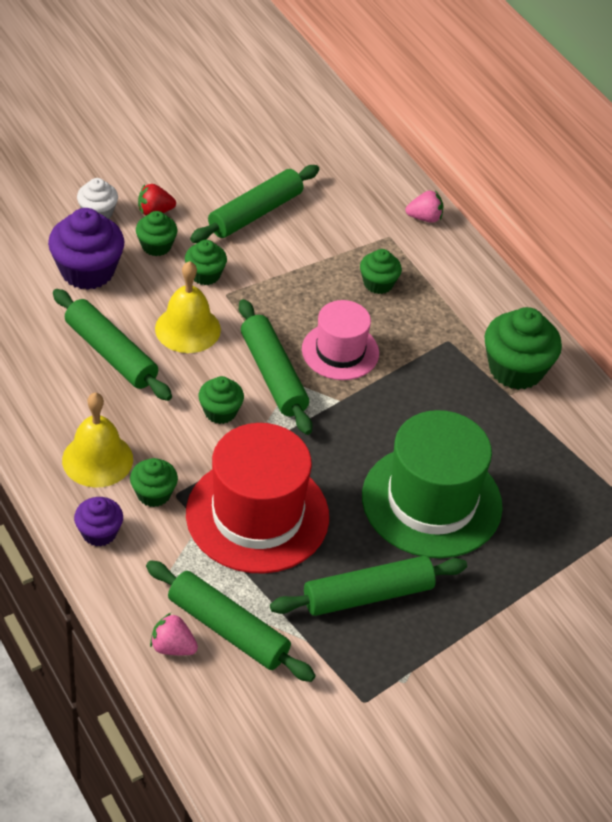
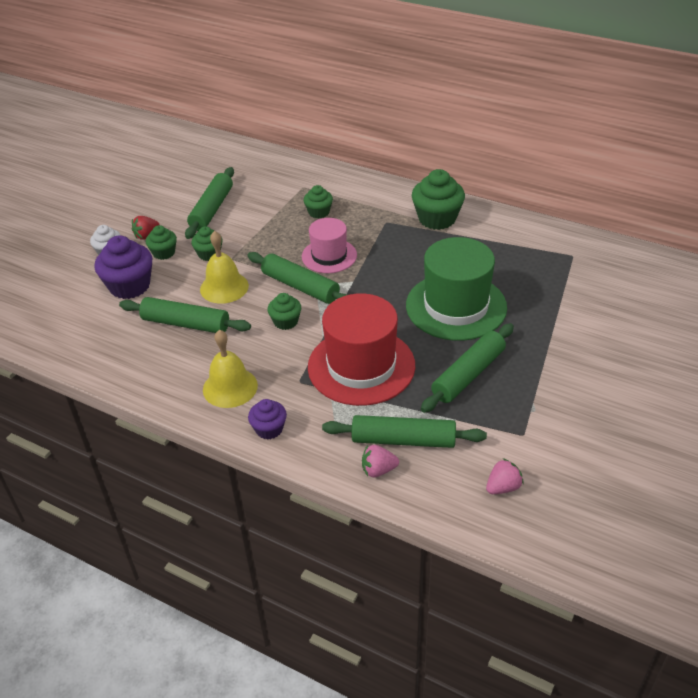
camera: 25 degrees left, 5 degrees down
green cupcake [130,458,178,507] -> none
pink strawberry [405,190,444,223] -> pink strawberry moved to [486,458,524,494]

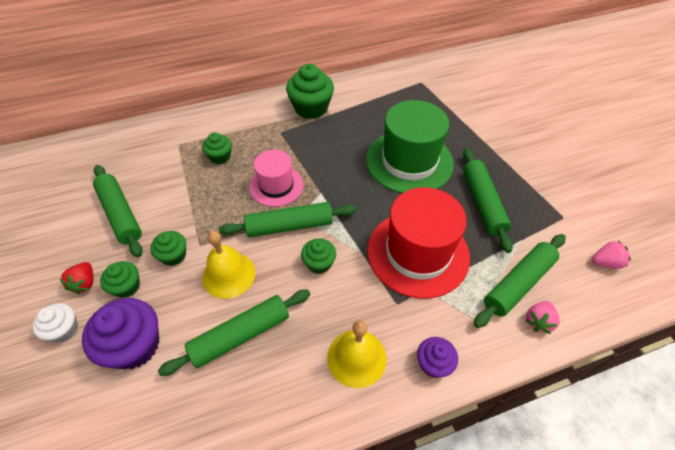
camera: 50 degrees left, 10 degrees up
pink strawberry [486,458,524,494] -> pink strawberry turned 75 degrees clockwise [592,240,631,269]

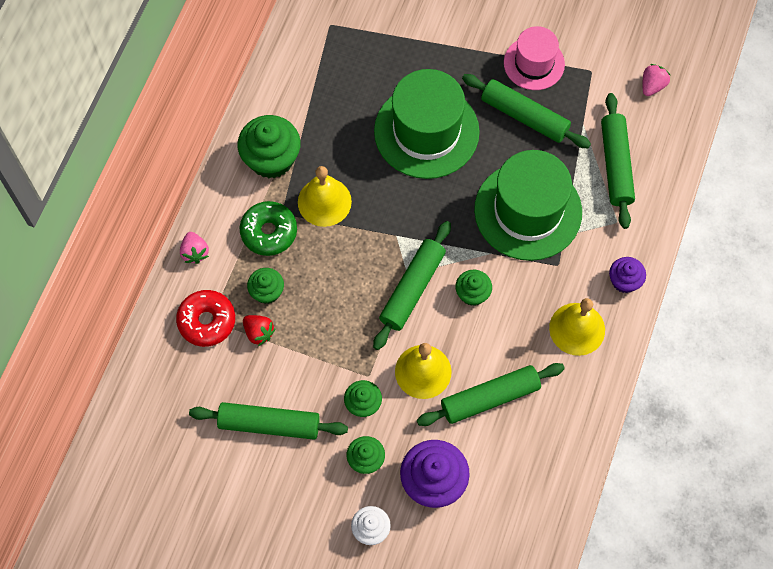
camera: 50 degrees left, 15 degrees up
red strawberry [59,262,94,294] -> red strawberry moved to [243,315,276,346]
green rolling pin [158,289,311,376] -> green rolling pin turned 60 degrees clockwise [417,363,565,426]
pink hat [249,150,304,207] -> pink hat moved to [504,26,565,90]
red hat [367,187,470,299] -> green hat [474,150,582,261]
pink strawberry [525,301,560,334] -> pink strawberry moved to [180,232,209,264]
none -> red donut [176,290,235,347]
none -> green donut [240,201,297,256]
none -> yellow bell [298,166,352,227]

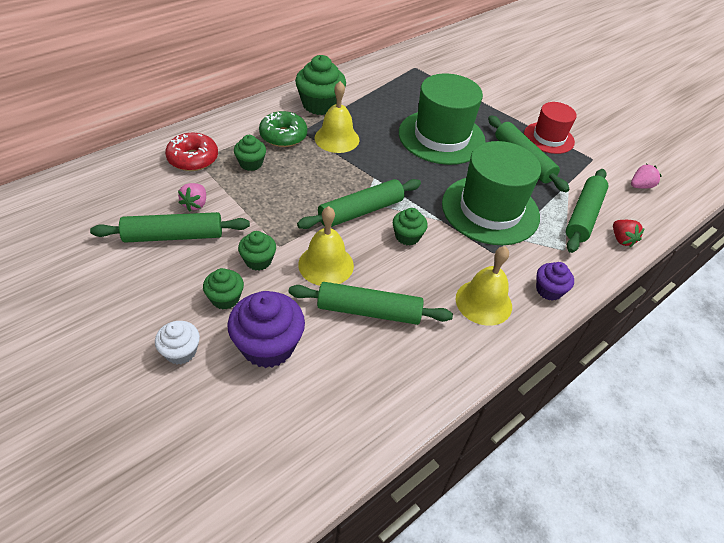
camera: 25 degrees right, 20 degrees down
pink strawberry [180,232,209,264] -> pink strawberry moved to [178,183,206,211]
green rolling pin [189,402,348,440] -> green rolling pin turned 45 degrees counterclockwise [90,212,250,243]
red strawberry [243,315,276,346] -> red strawberry moved to [613,220,645,247]
pink hat [504,26,565,90] -> red hat [524,102,577,154]

